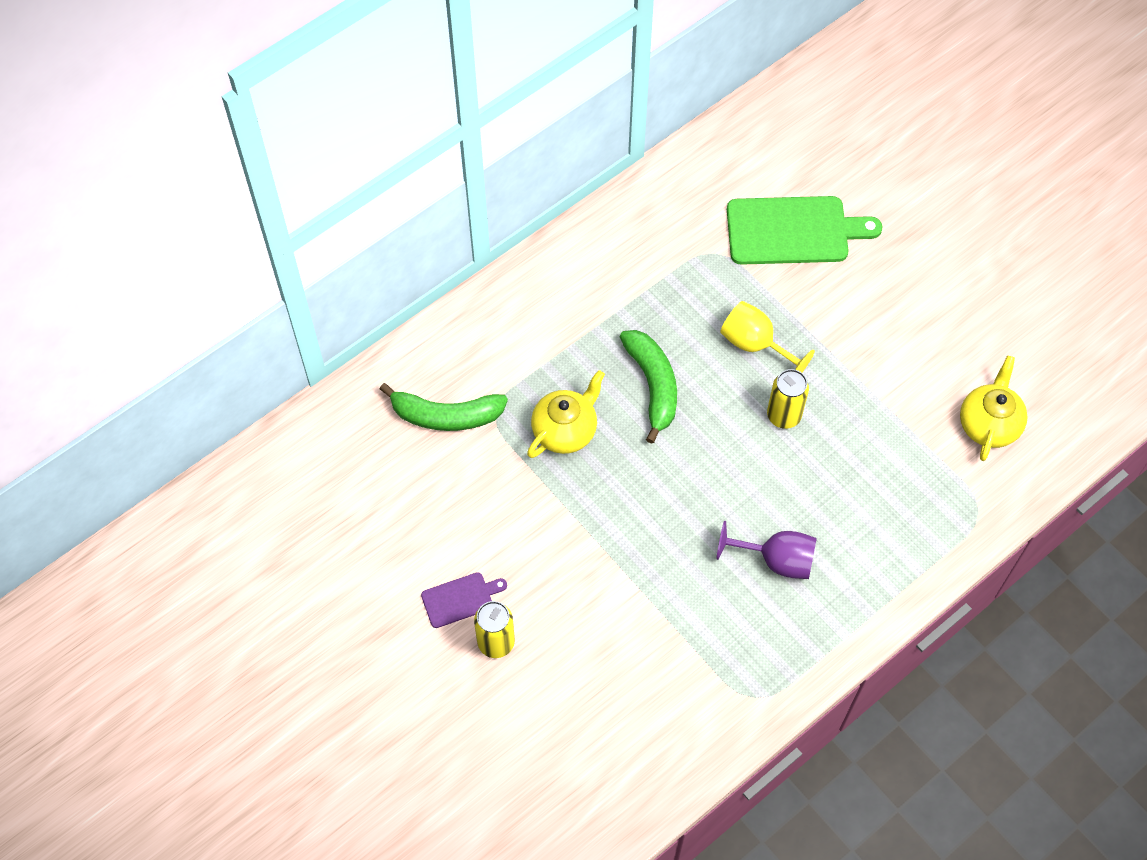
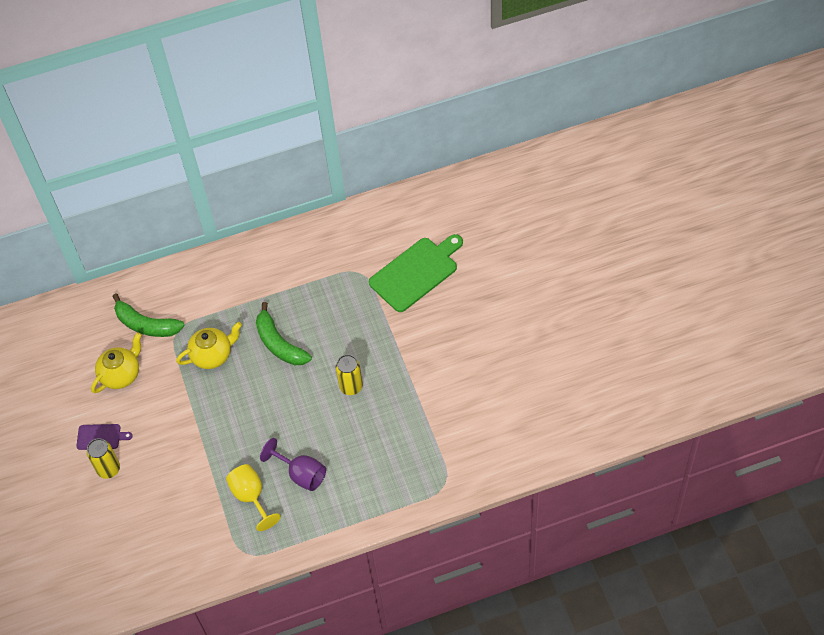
camera: 25 degrees right, 5 degrees down
green banana [620,330,677,444] -> green banana turned 135 degrees clockwise [256,302,312,365]
yellow goblet [720,301,815,373] -> yellow goblet moved to [226,464,281,531]
green cutting board [727,196,883,265] -> green cutting board turned 60 degrees counterclockwise [369,234,463,312]
yellow teapot [960,356,1028,461] -> yellow teapot moved to [91,332,141,393]

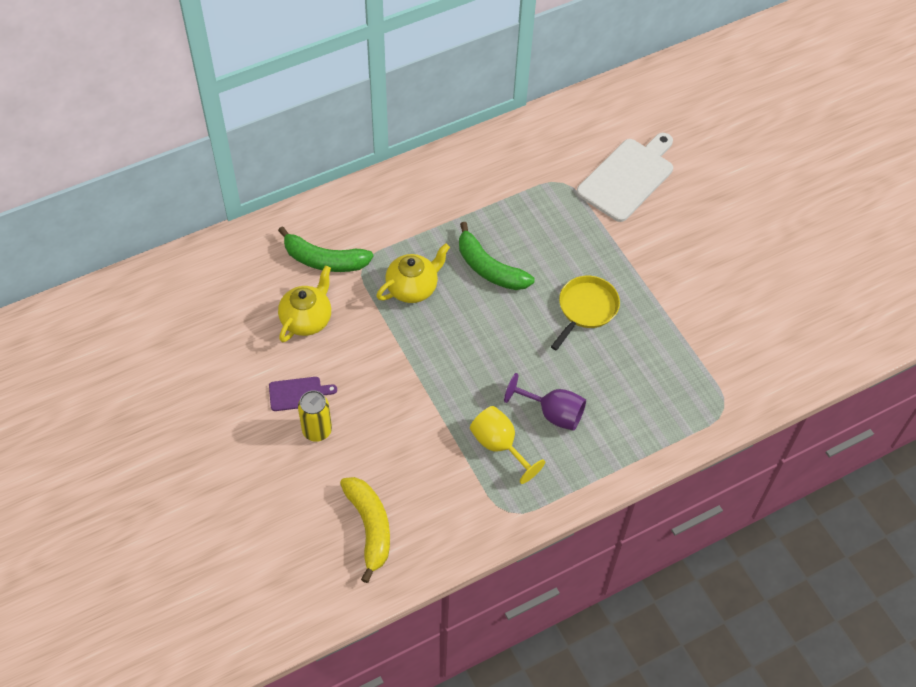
camera: 15 degrees left, 0 degrees up
yellow can [336,354,363,395] -> yellow pan [551,276,620,350]
green cutting board [369,234,463,312] -> white cutting board [577,133,673,222]
none -> yellow banana [340,477,390,583]

